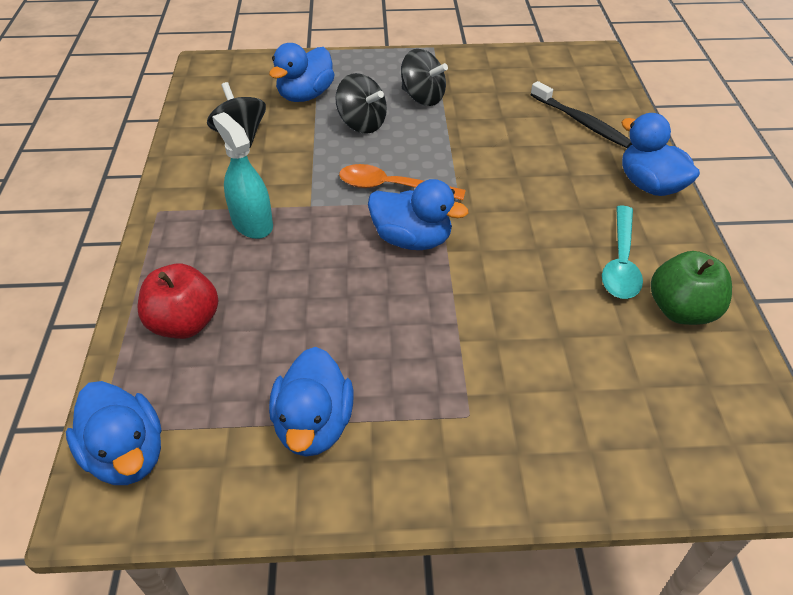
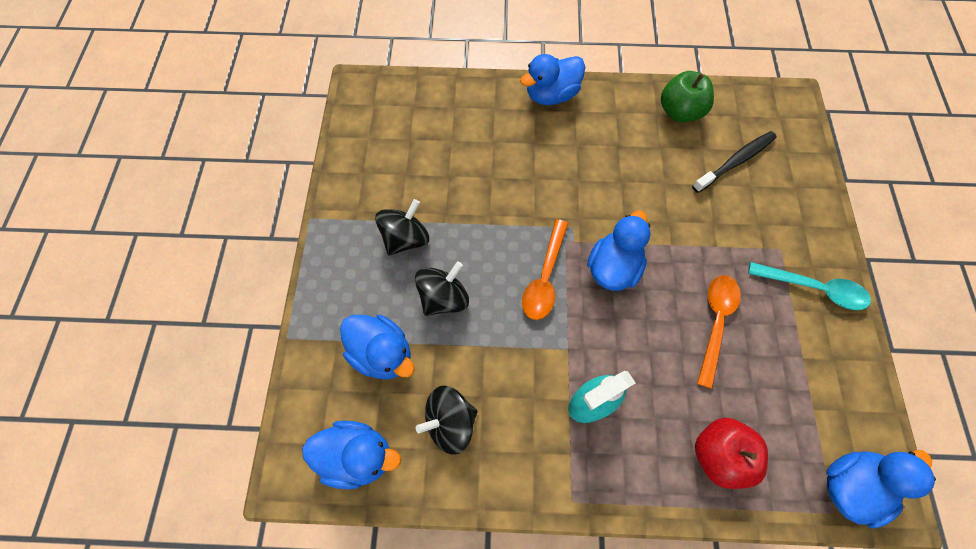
camera: 85 degrees left, 20 degrees up
blue duck [269,347,354,457] -> blue duck moved to [302,421,401,489]
black toothbrush [530,81,632,148] -> black toothbrush moved to [692,131,777,193]
turquoise spoon [602,205,643,299] -> turquoise spoon moved to [748,262,871,310]
none -> orange spoon [697,275,741,389]

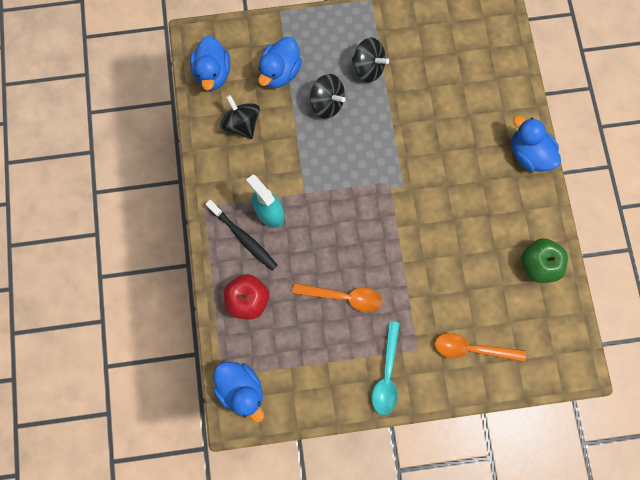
camera: 80 degrees right, 10 degrees up
orange spoon [522,219,568,320] -> orange spoon moved to [435,333,526,362]
blue duck [587,210,651,291] -> none
black toothbrush [692,131,777,193] -> black toothbrush moved to [205,200,277,270]

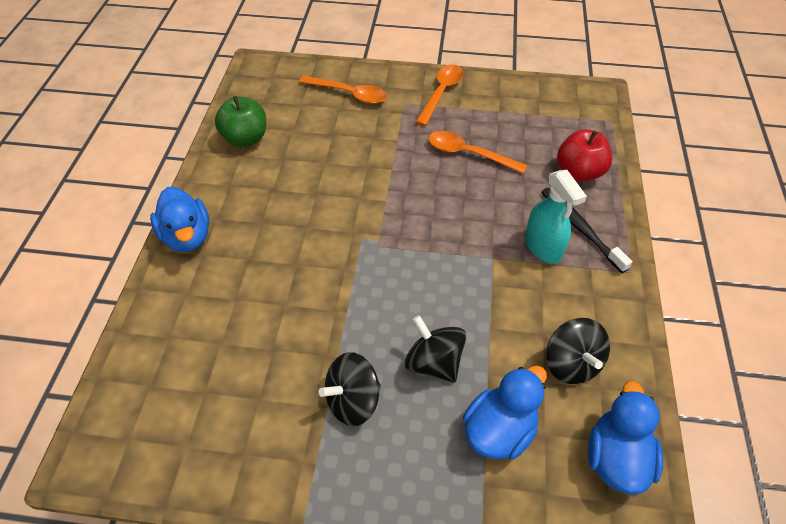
camera: 165 degrees left, 25 degrees down
blue duck [213,362,264,422] -> none
black spinning top [352,37,389,83] -> black spinning top turned 75 degrees counterclockwise [319,352,381,426]
turquoise spoon [372,321,400,415] -> orange spoon [416,64,463,126]

